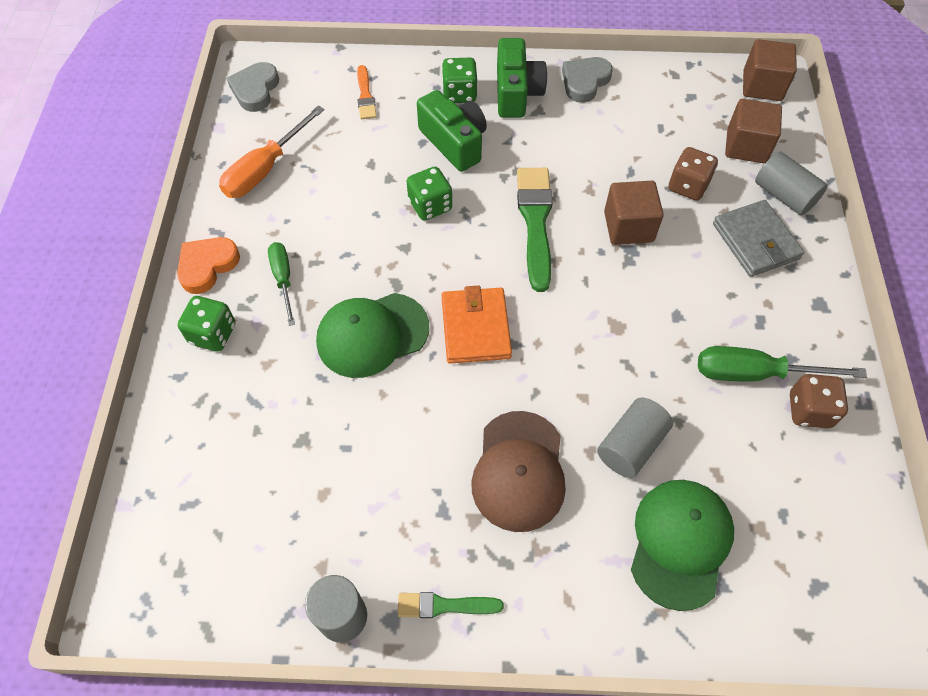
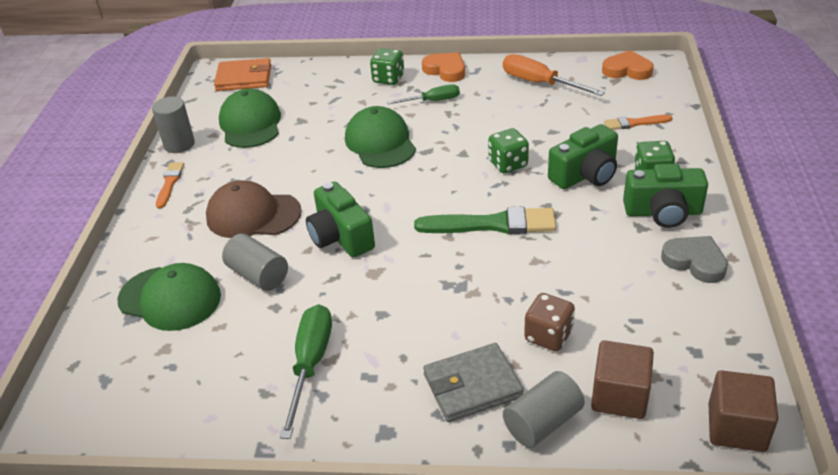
camera: 95 degrees right, 20 degrees down
grey heart [227,62,279,112] -> orange heart [602,50,654,80]
green brush [398,592,504,618] -> orange brush [156,162,184,208]
orange wallet [441,286,512,364] -> orange wallet moved to [214,58,271,91]
brown cube [604,181,664,245] -> none
brown dice [790,374,848,428] -> none
none -> green cap [219,89,281,148]
none -> green camera [306,182,375,258]

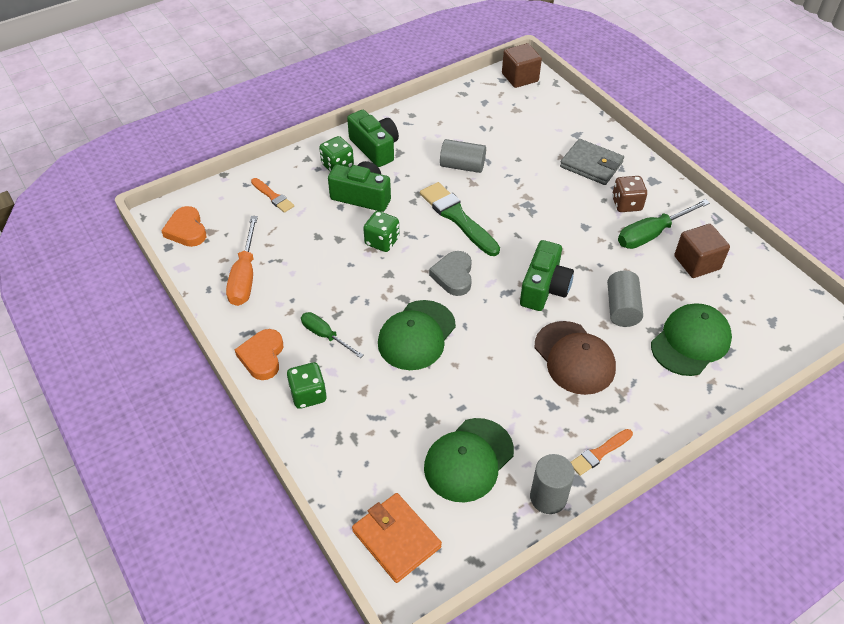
camera: 130 degrees left, 10 degrees up
green cap [117,263,221,331] -> green cap turned 60 degrees clockwise [651,303,732,376]
grey cylinder [503,371,584,448] -> grey cylinder moved to [440,139,486,173]
brown dice [524,293,575,351] -> brown dice moved to [612,176,647,212]
brown cube [591,340,654,419] -> brown cube moved to [674,224,730,278]
grey heart [661,236,728,283] -> grey heart moved to [429,251,472,296]

